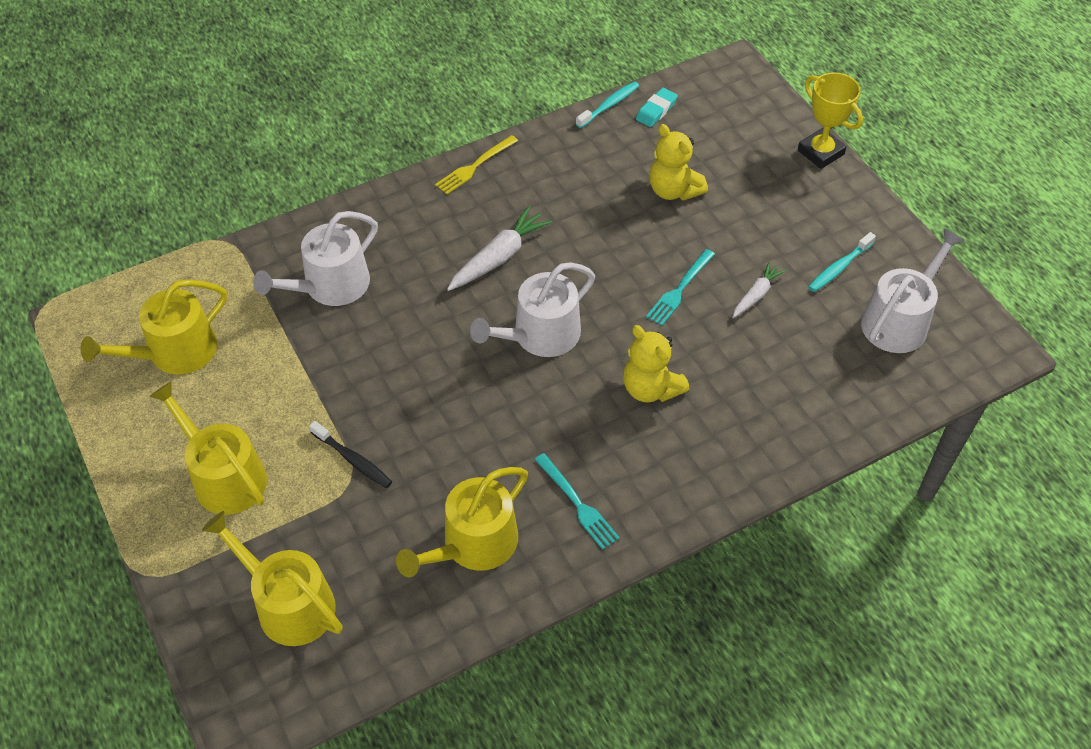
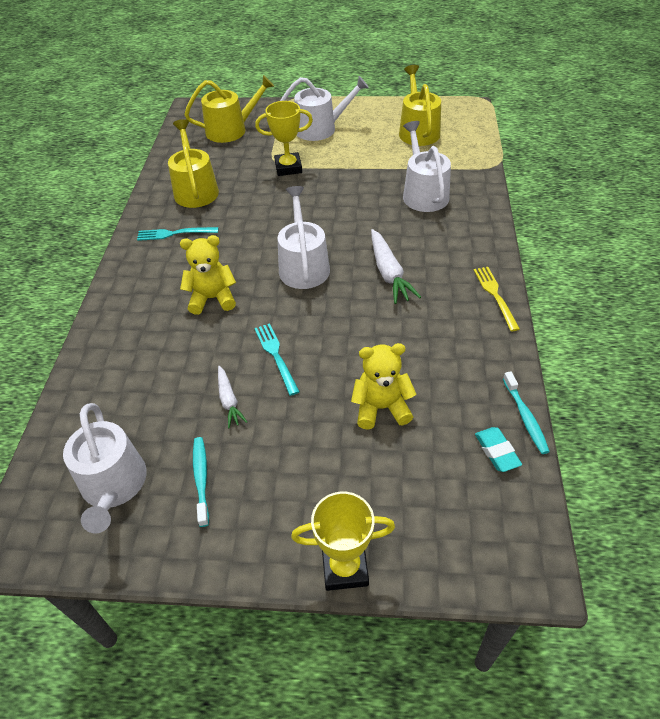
camera: 125 degrees right, 5 degrees down
yellow watering can [149,381,267,515] -> white watering can [280,76,369,141]
black toothbrush [309,421,392,488] -> yellow trophy [255,101,313,176]

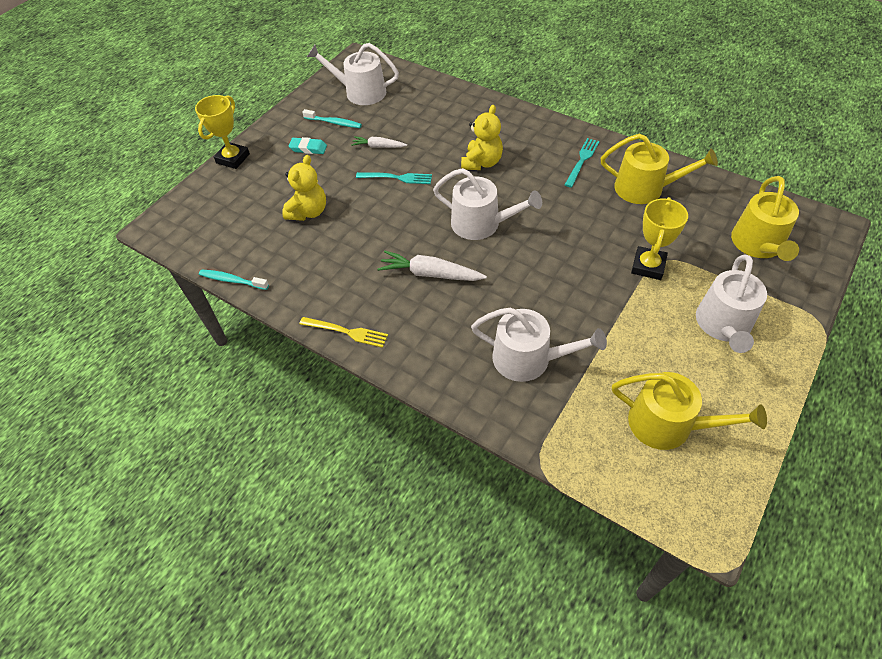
camera: 120 degrees right, 5 degrees up
turquoise eraser [475,427,522,472] -> turquoise eraser moved to [289,137,327,154]

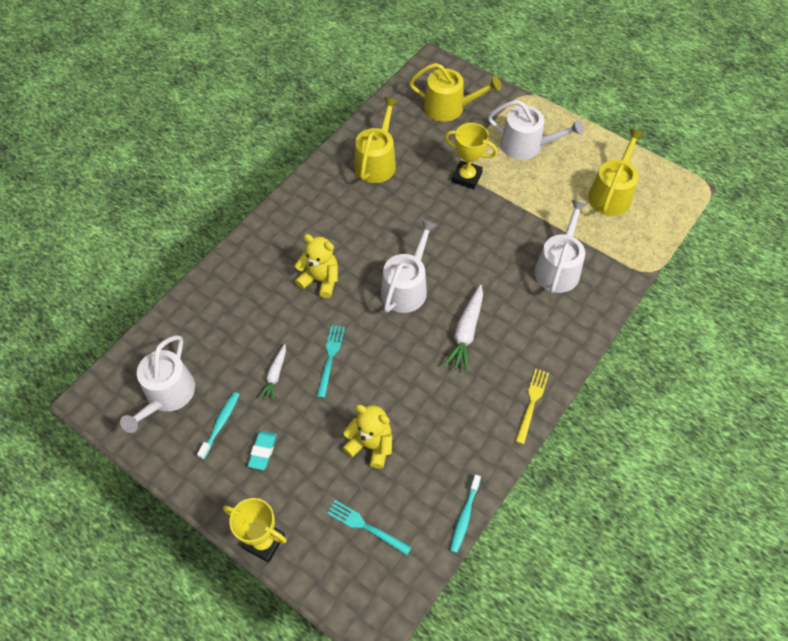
camera: 90 degrees left, 5 degrees up
turquoise fork [565,138,599,188] -> turquoise fork moved to [327,500,412,555]

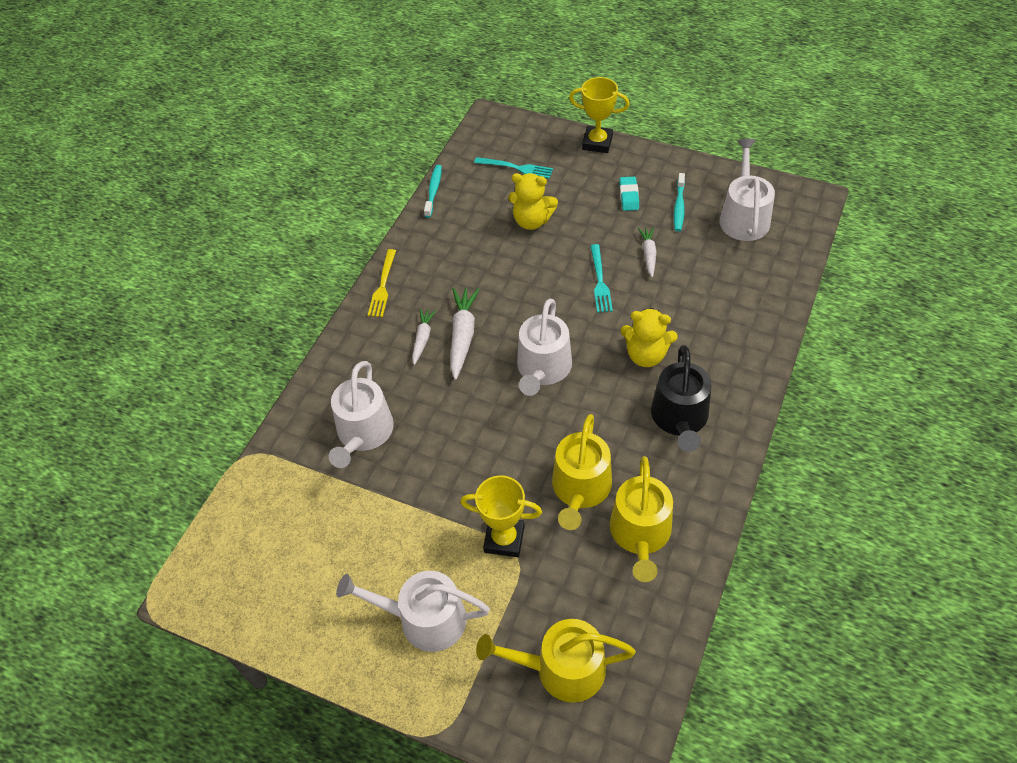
camera: 170 degrees right, 5 degrees down
yellow watering can [588,129,644,216] -> yellow watering can moved to [552,414,612,530]
none -> white carrot [412,309,436,365]
none -> black watering can [651,345,712,452]

